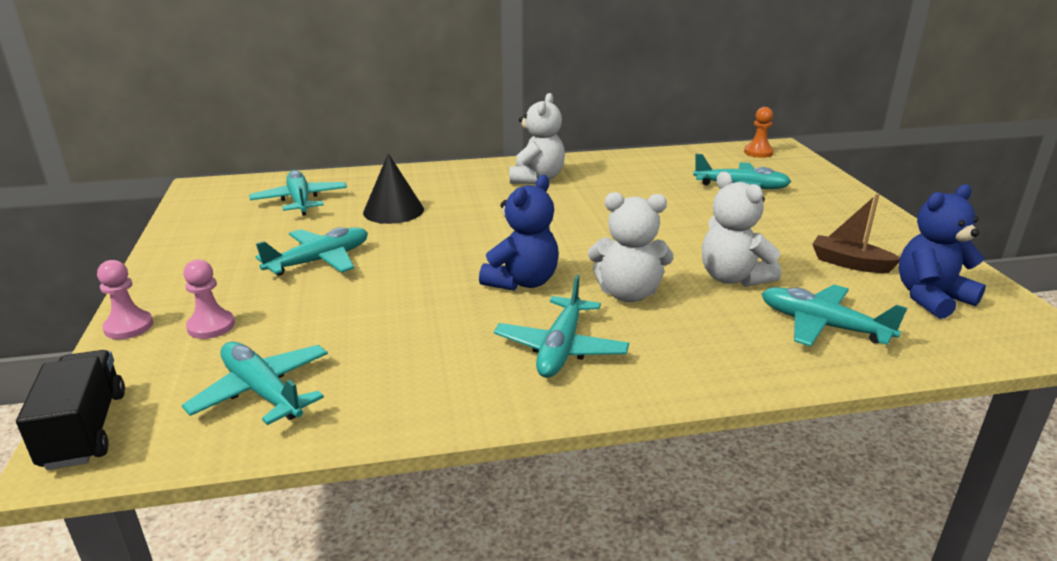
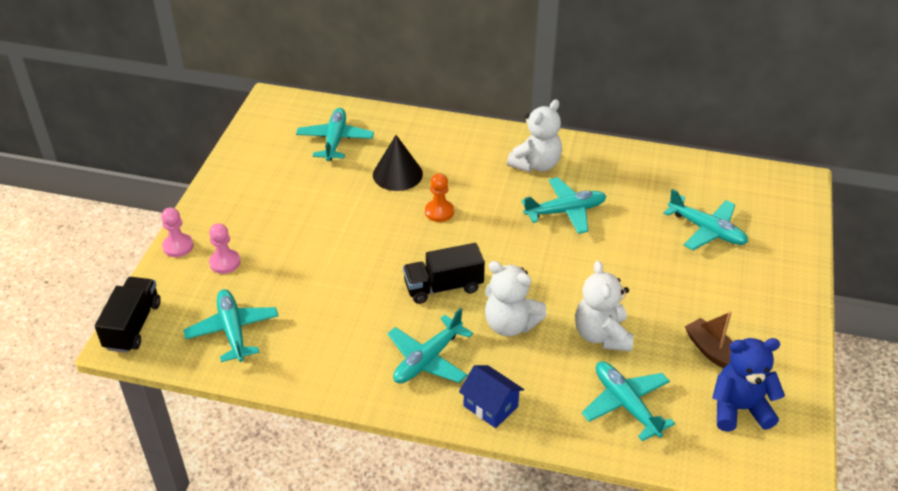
camera: 25 degrees right, 15 degrees up
turquoise plane [255,227,368,276] -> turquoise plane moved to [522,177,606,234]
blue teddy bear [479,175,559,291] -> black truck [403,243,485,304]
orange pawn [744,107,774,158] -> orange pawn moved to [425,173,454,222]
none -> blue house [459,365,524,428]

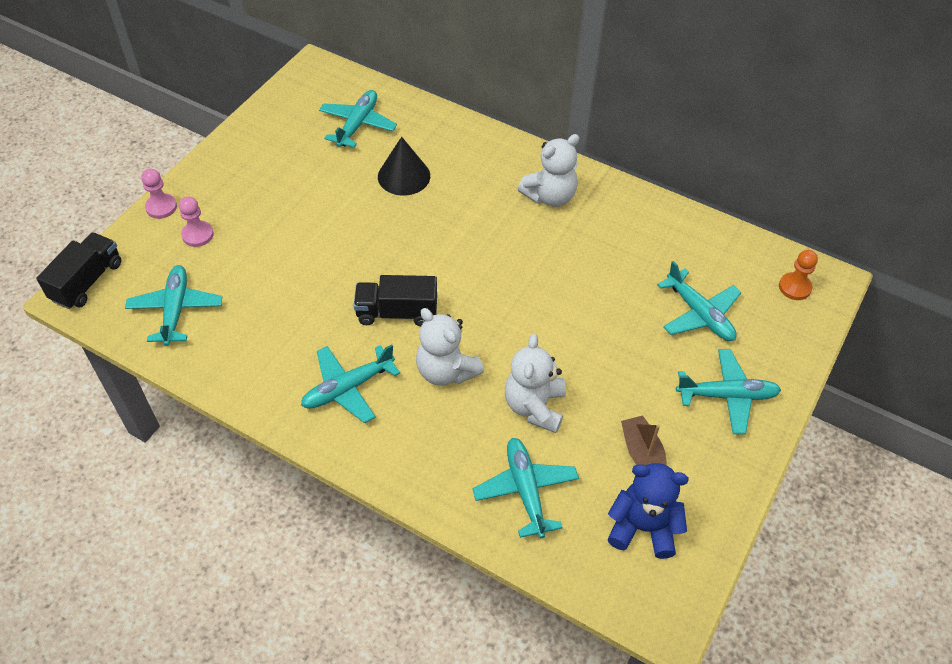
camera: 15 degrees right, 10 degrees up
orange pawn [425,173,454,222] -> orange pawn moved to [779,250,818,300]
blue house [459,365,524,428] -> none
turquoise plane [522,177,606,234] -> turquoise plane moved to [676,349,781,434]

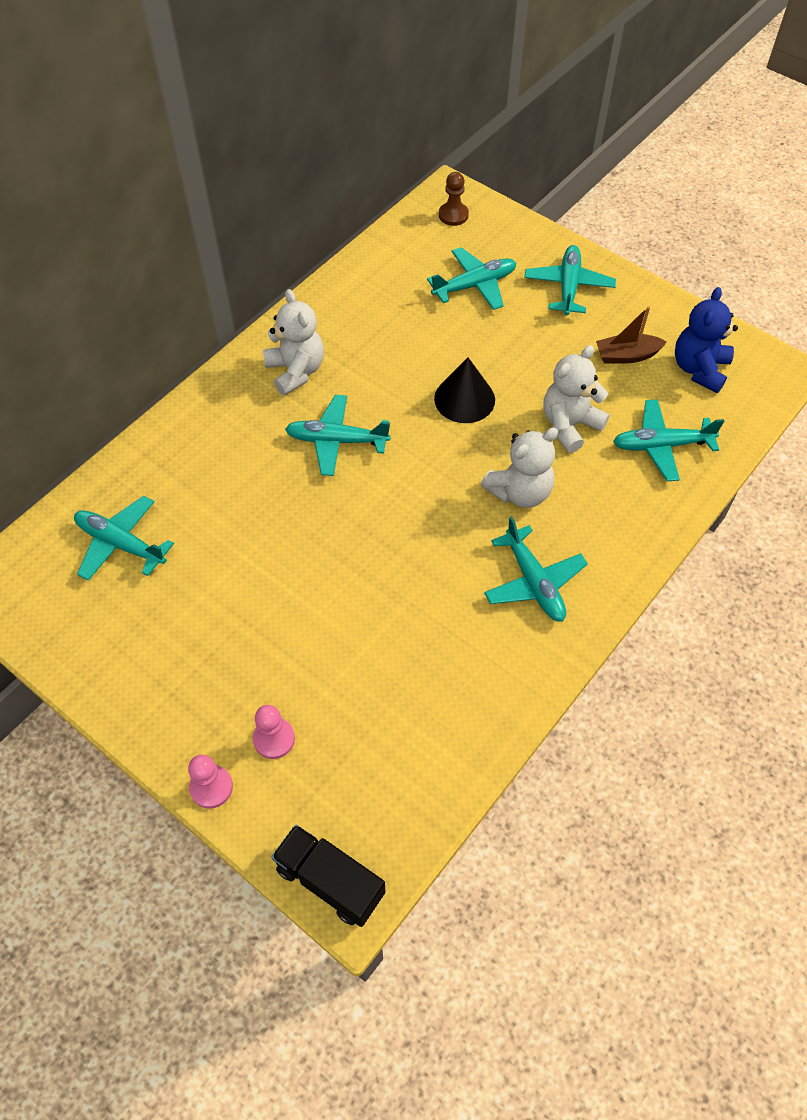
camera: 80 degrees left, 5 degrees up
turquoise plane [125,265,222,346] -> turquoise plane moved to [285,395,391,476]
black truck [354,275,437,326] -> none
black cone [378,137,430,196] -> black cone moved to [434,358,495,423]
white teddy bear [505,334,566,433] -> white teddy bear turned 120 degrees clockwise [544,345,610,453]
orange pawn [779,250,818,300] -> brown pawn [439,172,469,226]

